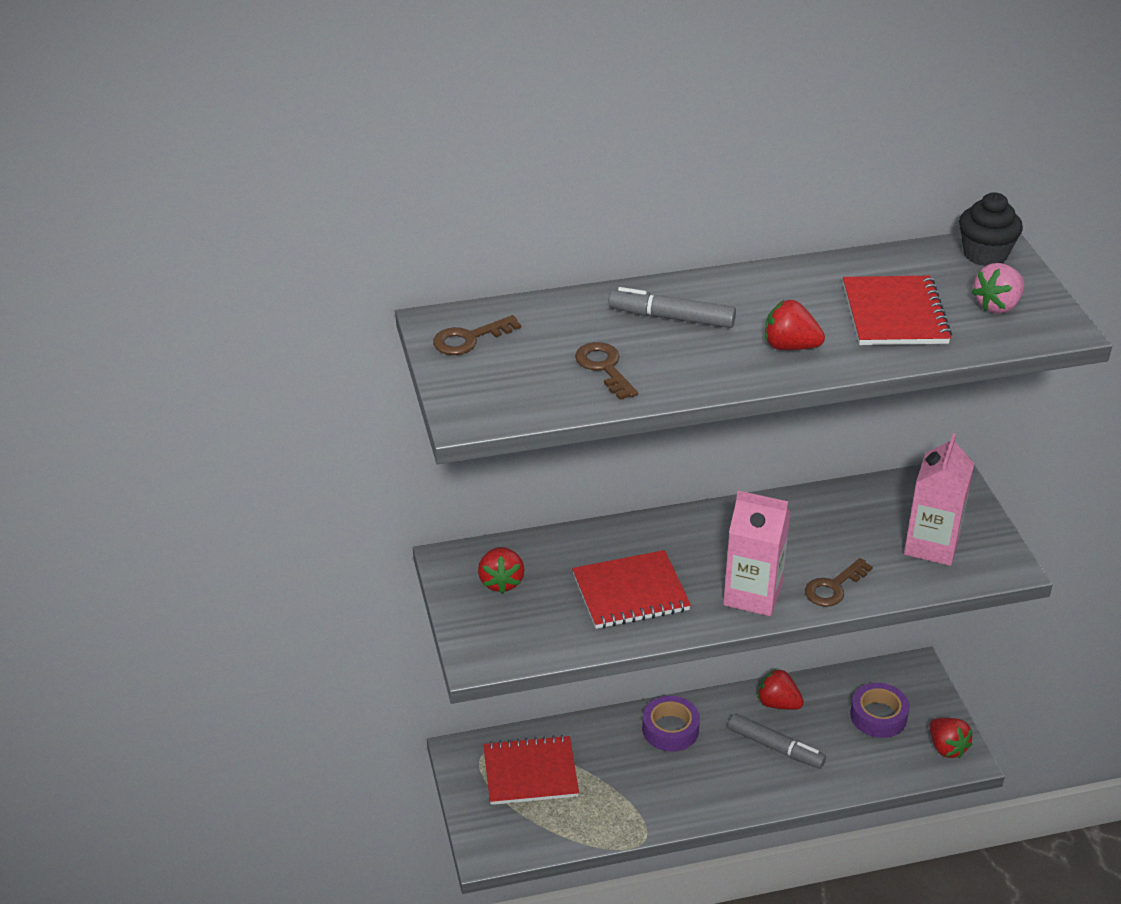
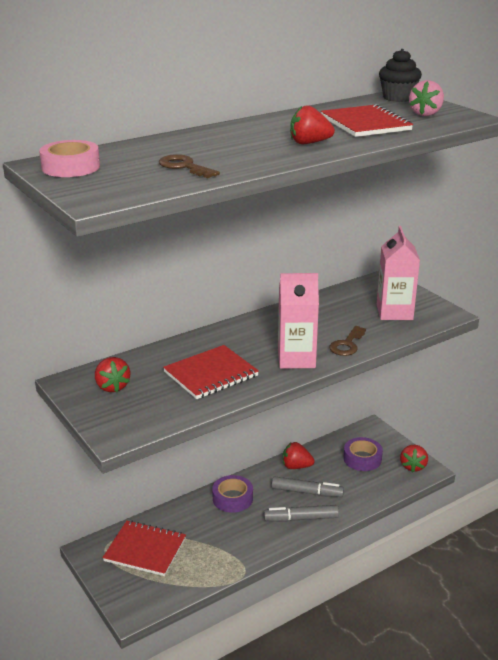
camera: 20 degrees left, 10 degrees down
brown key [433,315,521,355] -> pink tape [39,140,100,177]
red notebook [483,735,579,805] -> red notebook turned 45 degrees clockwise [102,520,186,576]
grey marker [608,287,736,328] -> grey marker moved to [264,505,339,522]
red strawberry [930,718,972,758] -> red strawberry turned 60 degrees clockwise [400,445,428,472]

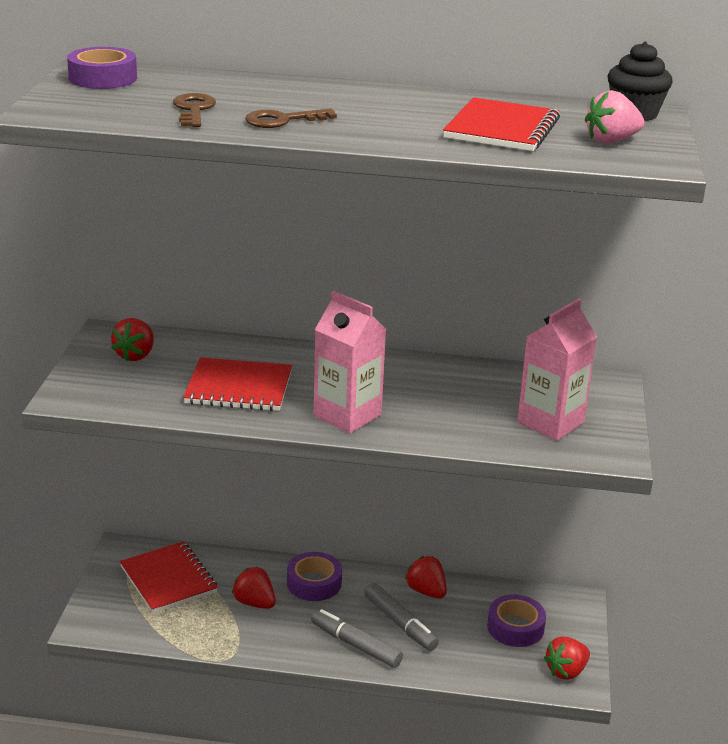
camera: 40 degrees right, 0 degrees up
pink tape [39,140,100,177] -> purple tape [67,47,137,89]
red strawberry [290,105,335,144] -> red strawberry moved to [232,567,276,609]
brown key [329,326,366,356] -> brown key moved to [245,108,337,128]

